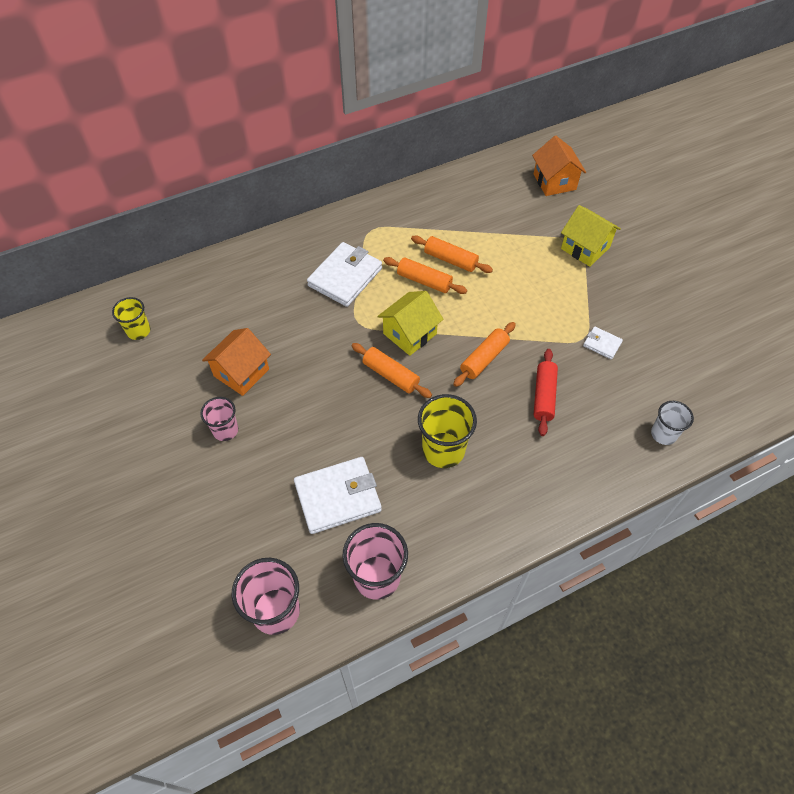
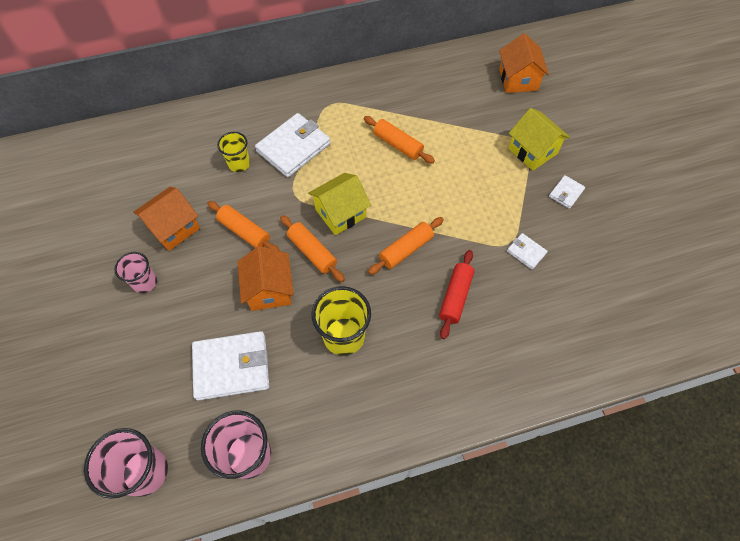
camera: 10 degrees right, 5 degrees up
yellow cup [112,297,150,340] -> yellow cup moved to [217,132,250,172]
orange rolling pin [383,257,467,294] -> orange rolling pin moved to [207,201,280,251]
white cup [651,401,694,445] -> none
none -> orange house [237,246,294,311]
none -> white wallet [549,175,585,209]

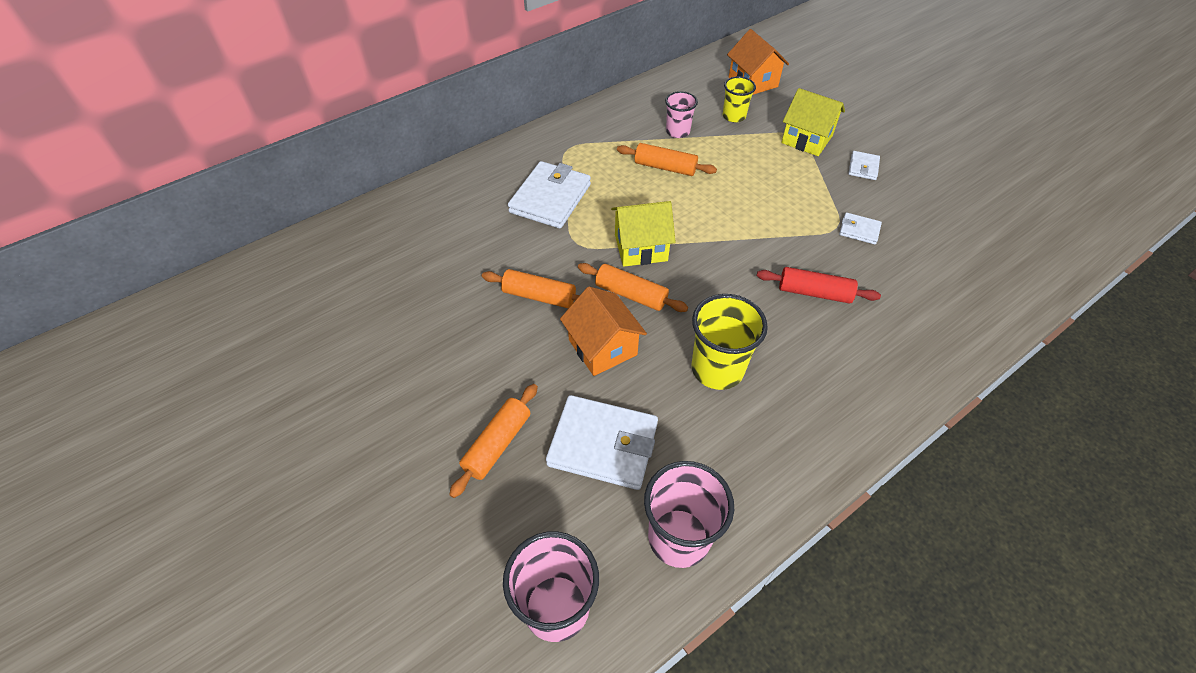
camera: 20 degrees left, 10 degrees down
pink cup [114,252,157,293] -> pink cup moved to [665,91,698,138]
orange house [133,187,200,251] -> none
white wallet [192,331,269,401] -> white wallet turned 45 degrees clockwise [546,395,658,490]
yellow cup [217,132,250,172] -> yellow cup moved to [723,76,756,122]
yellow house [308,173,371,235] -> yellow house turned 45 degrees clockwise [611,201,676,267]
orange rolling pin [368,217,444,275] -> orange rolling pin moved to [449,384,538,498]
red rolling pin [439,250,474,339] -> red rolling pin turned 75 degrees counterclockwise [757,267,881,304]

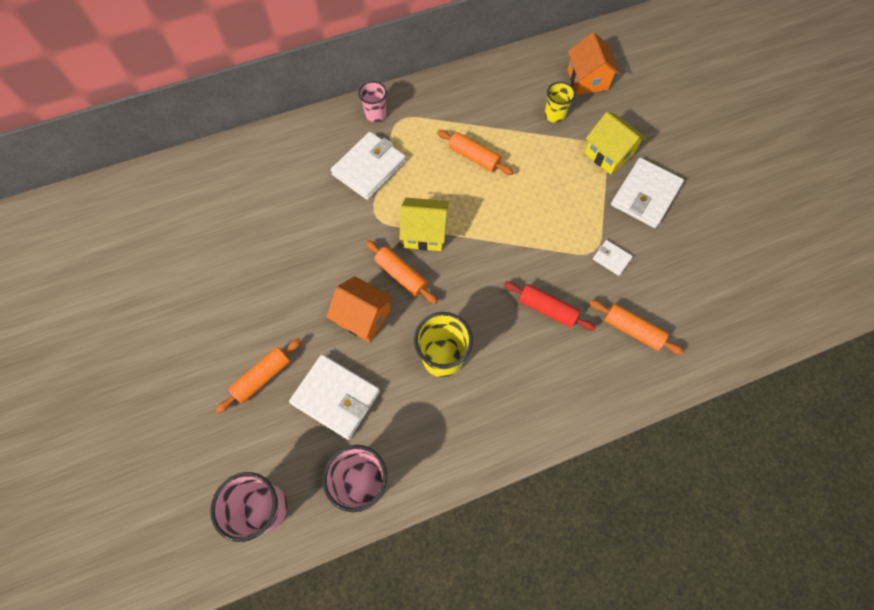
camera: 15 degrees right, 15 degrees up
orange rolling pin [482,269,580,308] -> orange rolling pin moved to [589,300,684,355]
orange house [560,287,647,376] -> orange house turned 45 degrees counterclockwise [326,276,394,342]
pink cup [665,91,698,138] -> pink cup moved to [358,81,387,122]
white wallet [849,151,880,180] -> white wallet [611,158,684,228], size x2.07

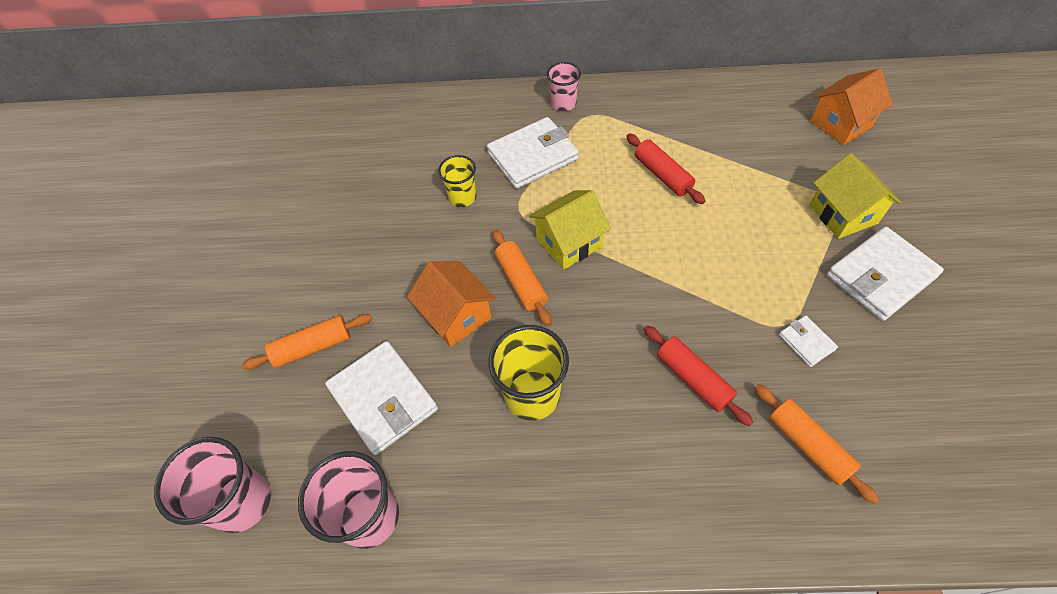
camera: 25 degrees right, 10 degrees down
yellow house [399,198,449,251] -> yellow house turned 60 degrees counterclockwise [529,190,611,270]
orange rolling pin [437,130,513,175] -> red rolling pin [626,133,705,204]
yellow cup [545,82,576,123] -> yellow cup moved to [438,155,476,207]
orange house [568,32,620,95] -> orange house turned 45 degrees clockwise [810,68,893,145]

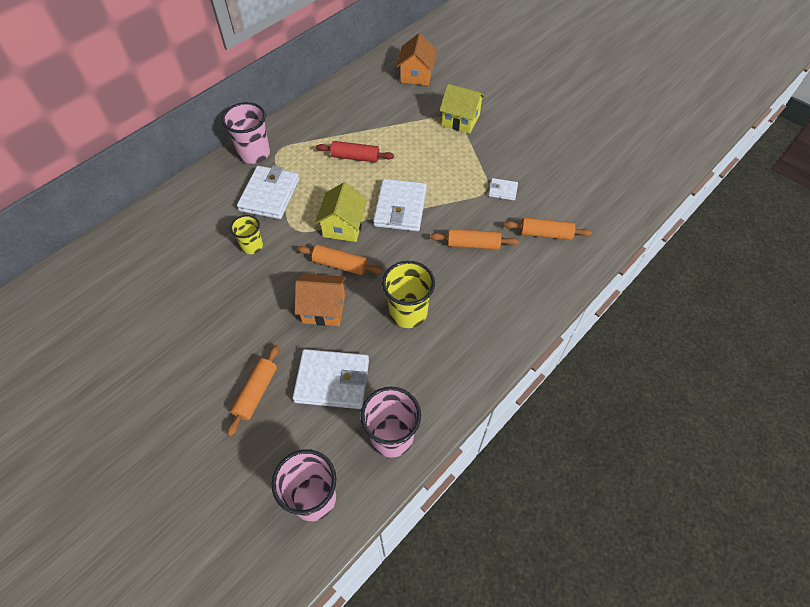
camera: 50 degrees left, 0 degrees up
pink cup [547,62,581,111] -> pink cup [222,102,270,164], size x1.63
red rolling pin [644,325,753,426] -> orange rolling pin [430,229,519,250]
white wallet [827,227,944,321] -> white wallet moved to [373,179,427,231]

